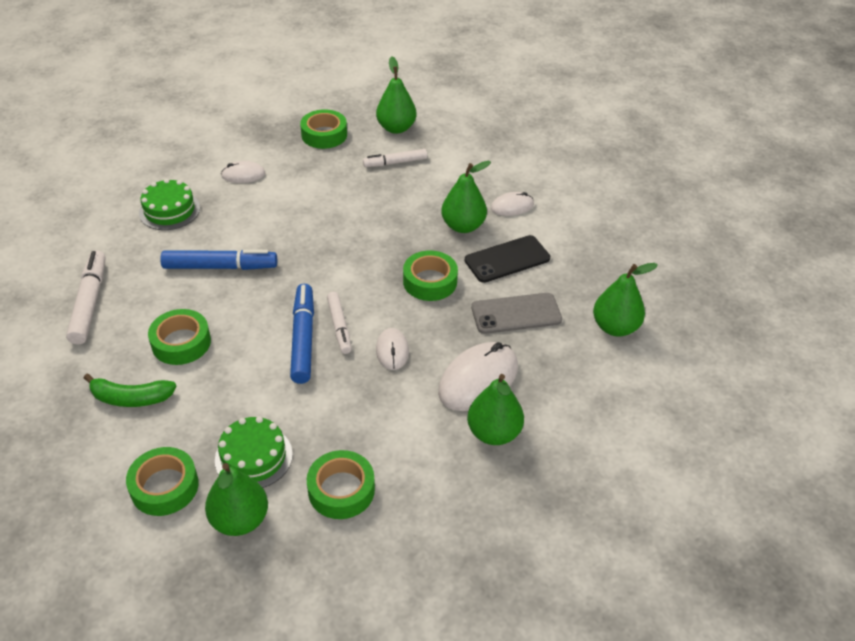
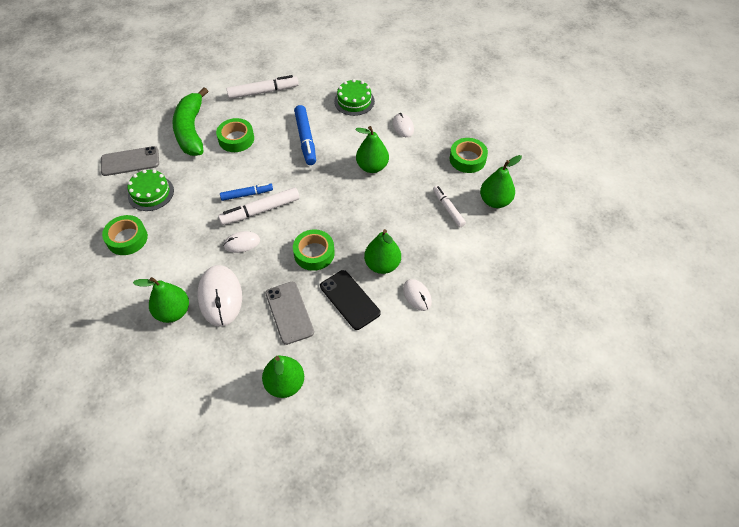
camera: 80 degrees right, 10 degrees up
green banana [84,374,176,407] -> green banana [172,87,208,156], size x1.69
green tape [126,447,199,516] -> grey phone [101,146,159,176]
green pear [205,463,268,536] -> green pear moved to [355,126,389,173]
blue marker [290,284,314,384] -> blue marker [220,183,273,201], size x0.65
white marker [327,292,352,354] -> white marker [218,187,300,225], size x1.54
white mouse [438,342,518,411] -> white mouse turned 45 degrees clockwise [198,265,242,326]

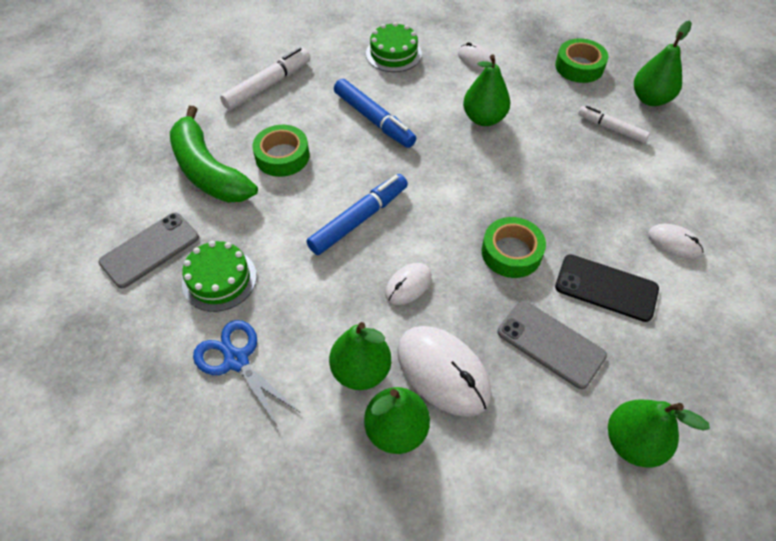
camera: 30 degrees left, 0 degrees up
green tape [102,215,148,255] -> blue scissors [193,320,300,429]
white marker [218,187,300,225] -> none
blue marker [220,183,273,201] -> blue marker [306,174,408,255], size x1.54
green pear [364,229,401,274] -> green pear moved to [329,322,391,390]

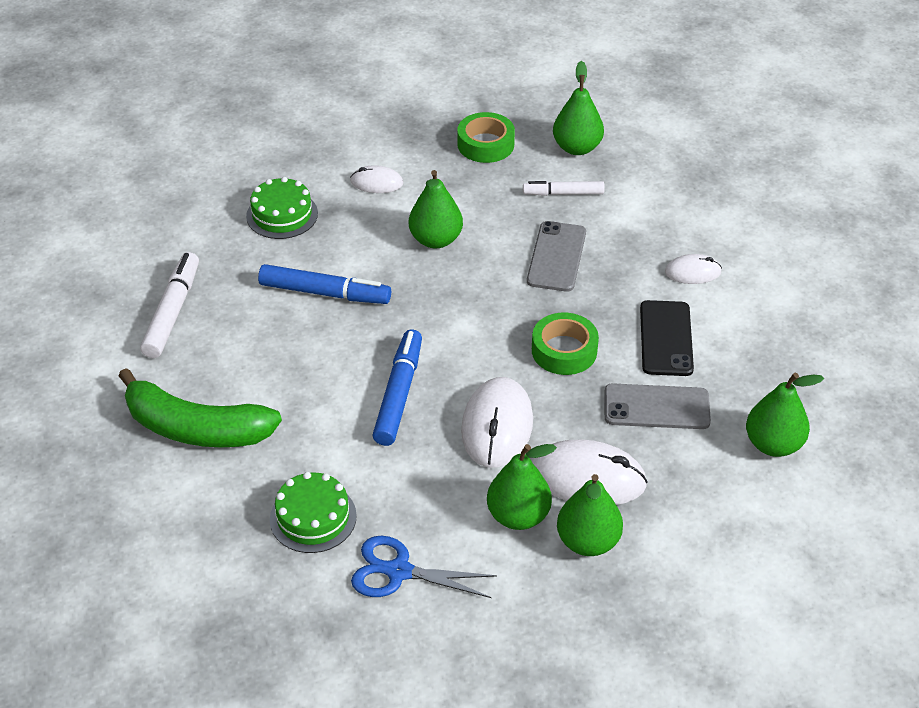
camera: 35 degrees left, 10 degrees down
grey phone [98,213,199,288] -> grey phone moved to [527,221,586,292]
green tape [252,125,309,177] -> none
white mouse [385,263,432,305] -> white mouse [461,377,533,468], size x1.81
black phone [555,254,659,322] -> black phone turned 75 degrees counterclockwise [640,300,694,376]

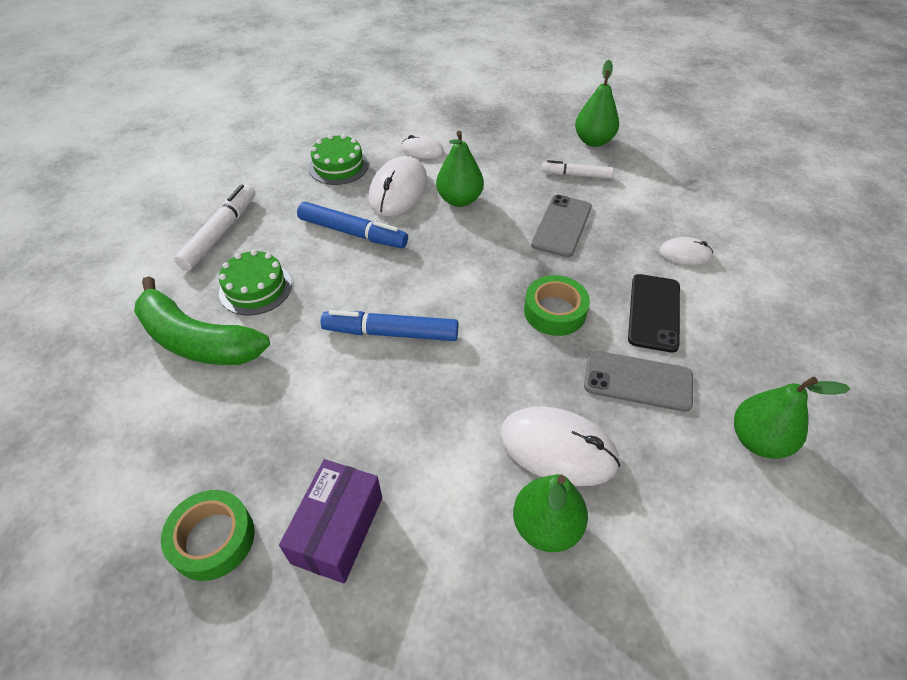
camera: 10 degrees right, 5 degrees up
green cake [270,472,357,553] -> green cake moved to [219,250,292,315]
blue scissors [351,536,497,598] -> purple box [279,459,382,584]
blue marker [372,330,422,446] -> blue marker turned 105 degrees counterclockwise [321,310,458,341]
green tape [458,112,515,163] -> green tape moved to [161,490,254,581]
white mouse [461,377,533,468] -> white mouse moved to [368,156,428,216]
green pear [487,444,557,530] -> none

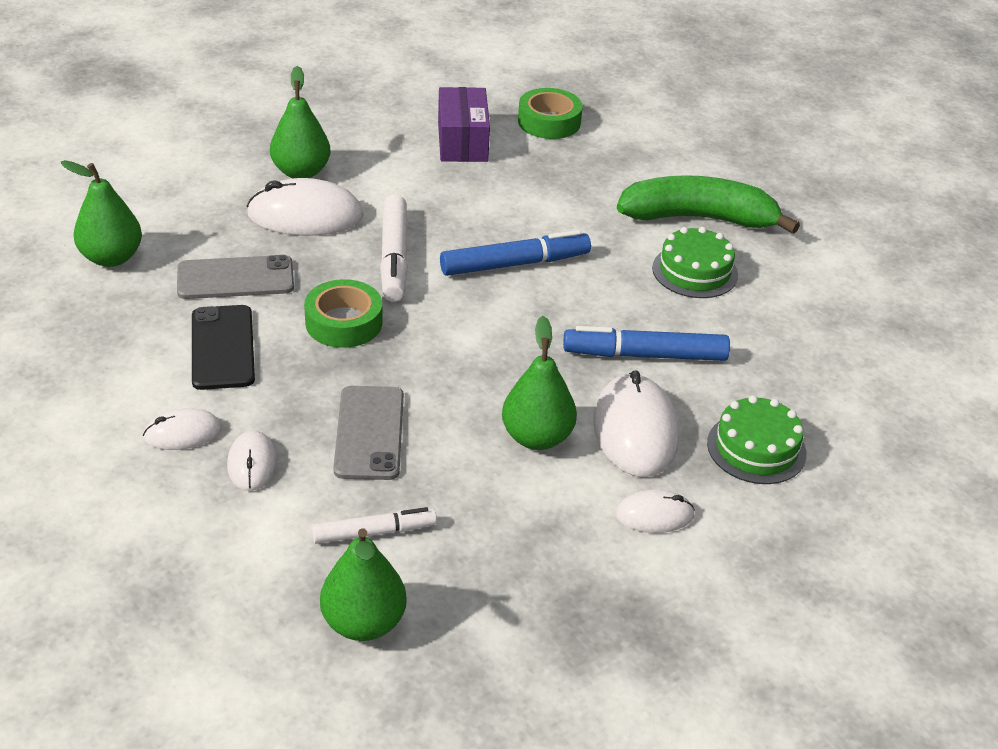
camera: 155 degrees right, 10 degrees down
white marker [174,184,255,271] -> white marker moved to [380,194,408,302]
none -> white mouse [227,430,277,491]

